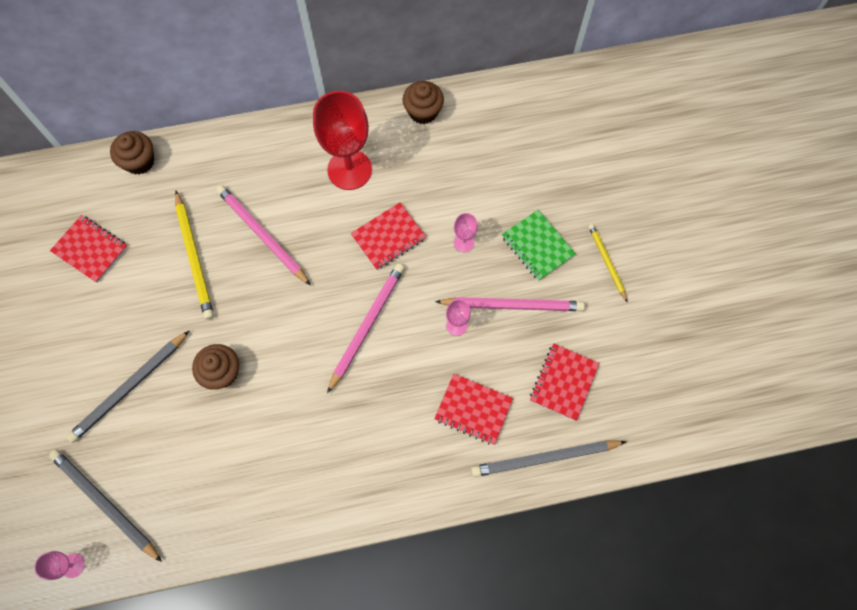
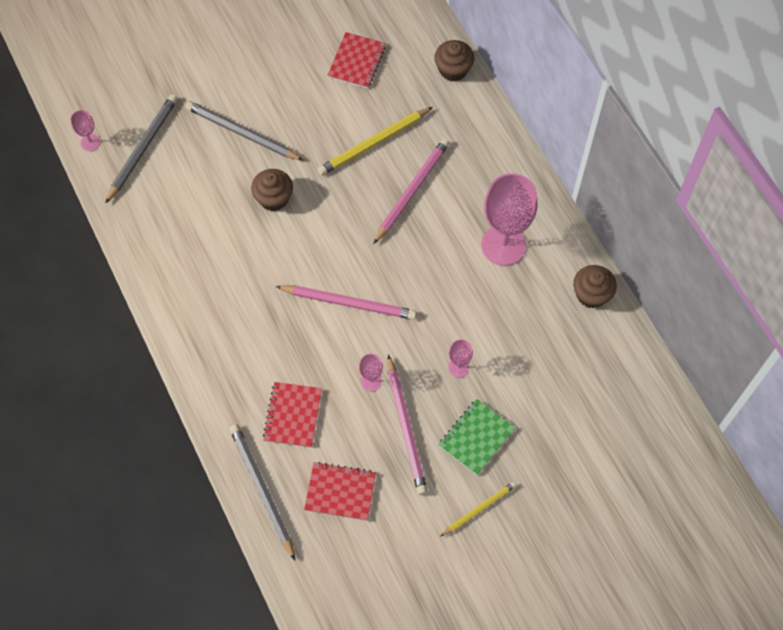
camera: 75 degrees right, 5 degrees down
red goblet [313,91,372,190] -> pink goblet [481,173,537,266]
red notebook [351,203,426,270] -> none

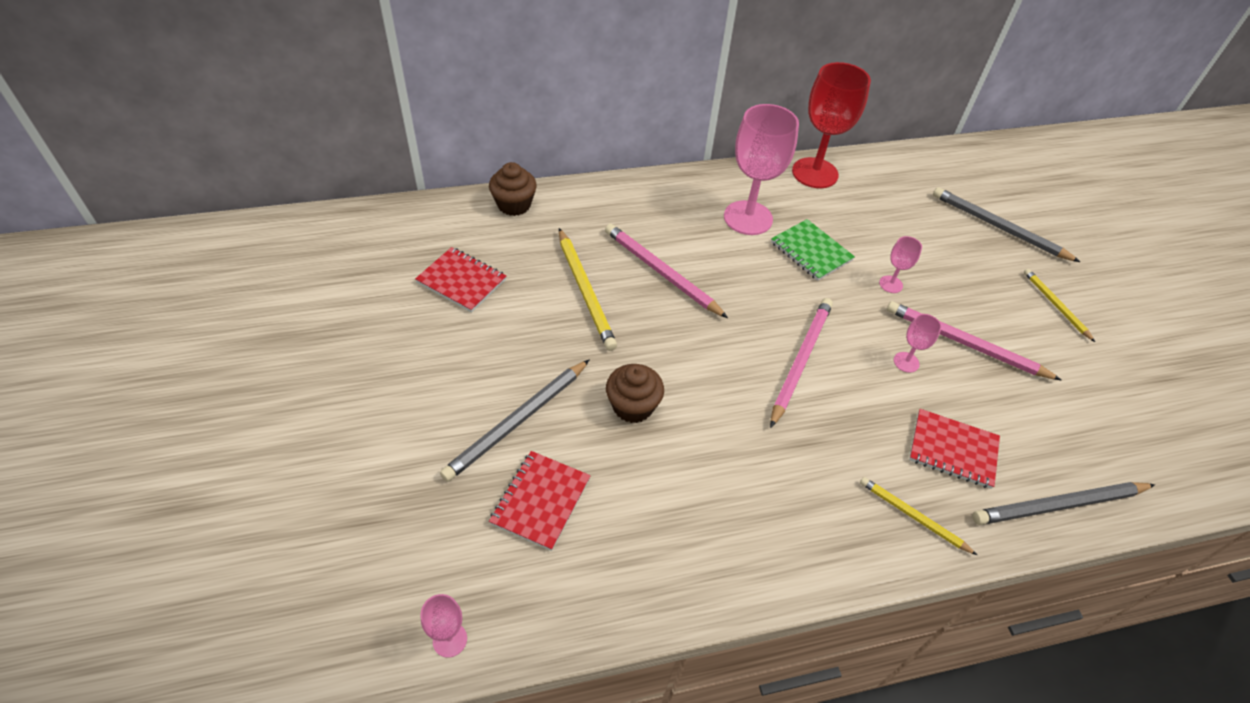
camera: 80 degrees left, 15 degrees down
grey pencil [105,95,178,204] -> grey pencil moved to [933,187,1080,262]
red notebook [304,462,376,521] -> red notebook moved to [489,451,591,551]
pink pencil [387,355,427,495] -> pink pencil turned 150 degrees counterclockwise [887,301,1061,380]
green notebook [439,399,515,475] -> green notebook moved to [771,219,855,281]
brown cupcake [573,265,617,308] -> red goblet [792,62,871,188]
none -> yellow pencil [860,477,977,555]

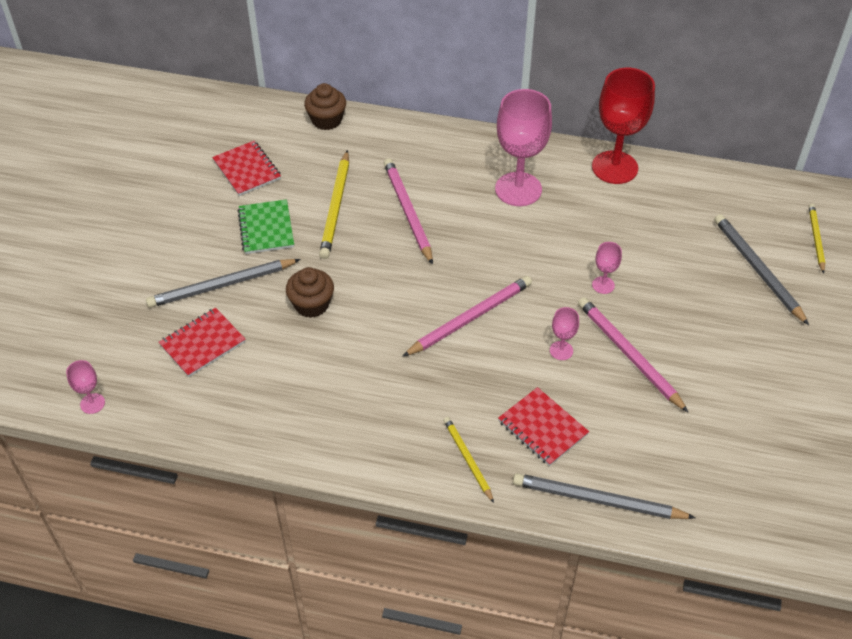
camera: 30 degrees right, 0 degrees up
green notebook [771,219,855,281] -> green notebook moved to [237,199,294,254]
yellow pencil [1024,269,1095,342] -> yellow pencil moved to [809,204,825,274]

